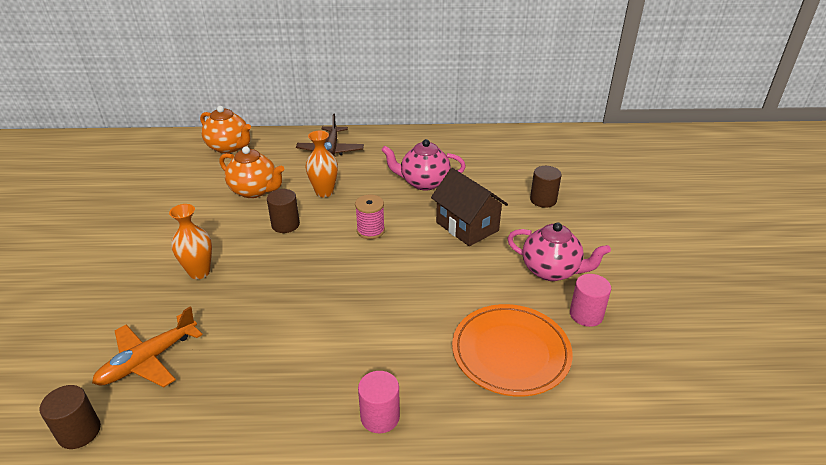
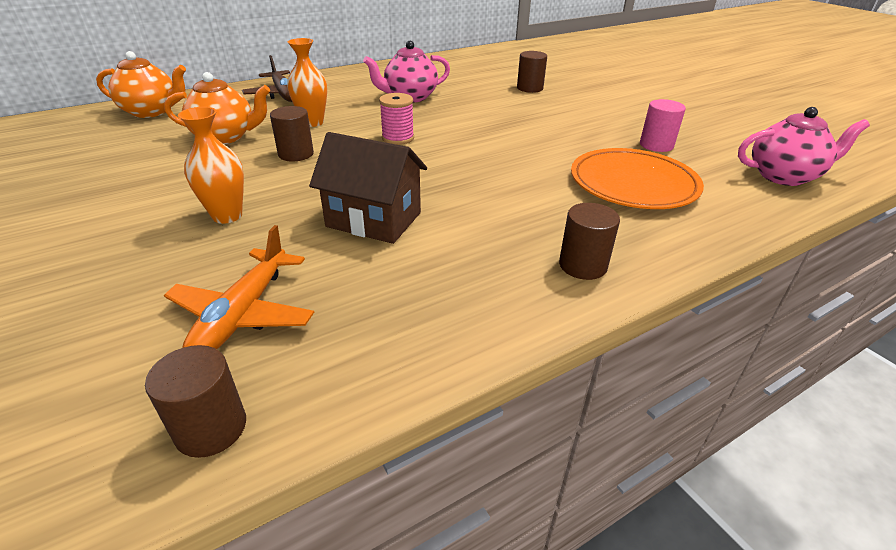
camera: 30 degrees left, 0 degrees up
pink cylinder [358,371,400,433] -> brown cylinder [559,203,620,280]
brown house [431,168,508,246] -> brown house moved to [309,132,427,244]
pink teapot [507,222,611,281] -> pink teapot moved to [738,107,870,186]

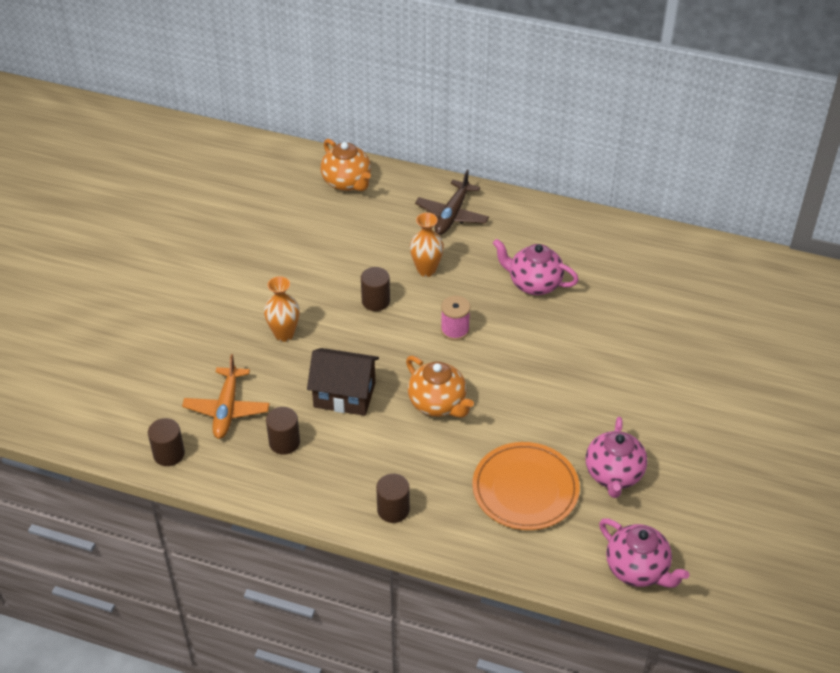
camera: 50 degrees right, 10 degrees up
orange teapot [164,72,270,144] -> orange teapot moved to [406,356,474,418]
orange plane [164,225,314,349] -> orange plane turned 60 degrees counterclockwise [182,354,270,439]
brown house [309,132,427,244] -> brown house turned 60 degrees counterclockwise [307,348,379,416]
brown cylinder [517,51,547,93] -> brown cylinder moved to [266,407,300,455]
pink cylinder [640,99,686,152] -> pink teapot [586,417,648,498]

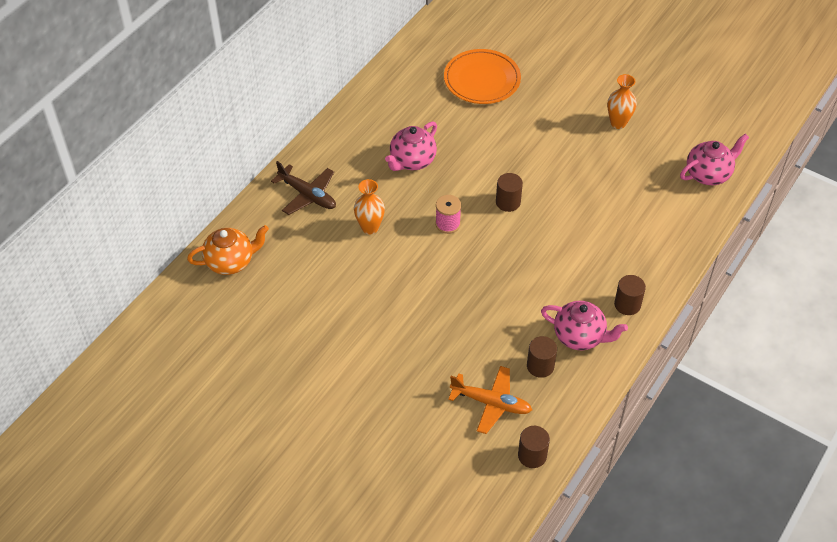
camera: 75 degrees left, 5 degrees up
orange vase [264,276,300,342] -> orange vase moved to [607,74,637,129]
brown house [307,348,379,416] -> none
brown cylinder [361,267,390,311] -> brown cylinder moved to [496,173,523,212]
orange teapot [406,356,474,418] -> none
orange plate [473,442,580,530] -> orange plate moved to [444,49,521,104]
pink teapot [586,417,648,498] -> pink teapot moved to [541,301,628,350]

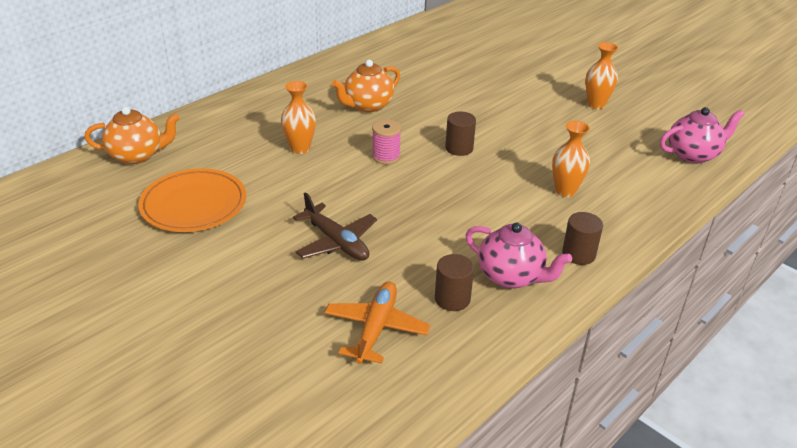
camera: 10 degrees right, 15 degrees down
brown plane [271,161,336,215] -> brown plane moved to [293,192,377,261]
pink teapot [385,121,437,171] -> orange teapot [332,60,400,113]
orange plate [444,49,521,104] -> orange plate moved to [138,168,246,232]
orange plane [448,366,532,434] -> orange plane turned 105 degrees counterclockwise [324,281,430,364]
brown cylinder [518,426,550,468] -> none
none -> orange vase [552,121,590,197]

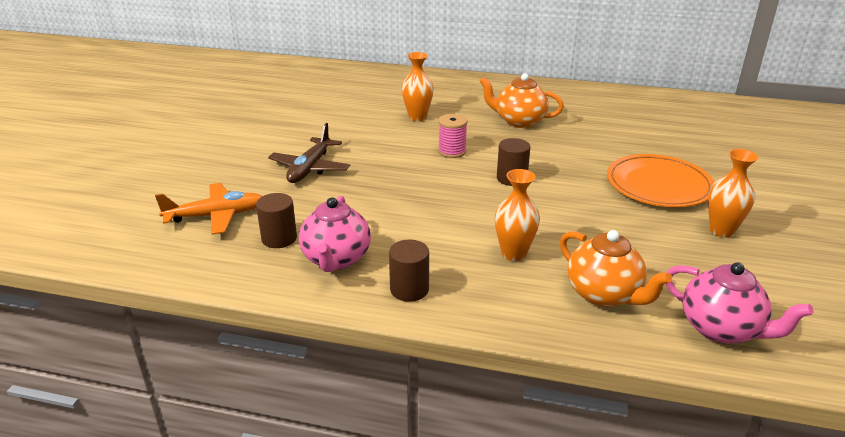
camera: 60 degrees right, 5 degrees down
orange teapot [85,107,180,165] -> orange teapot moved to [560,230,672,307]
orange plate [138,168,246,232] -> orange plate moved to [607,154,714,207]

